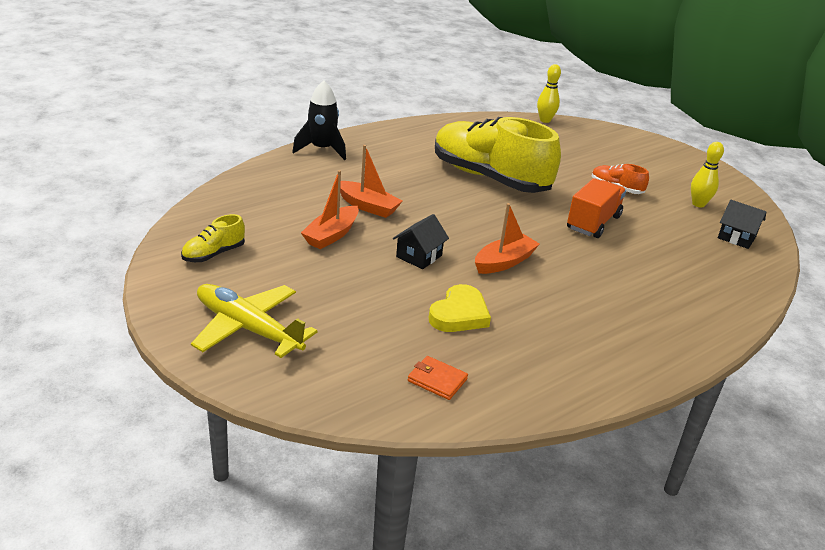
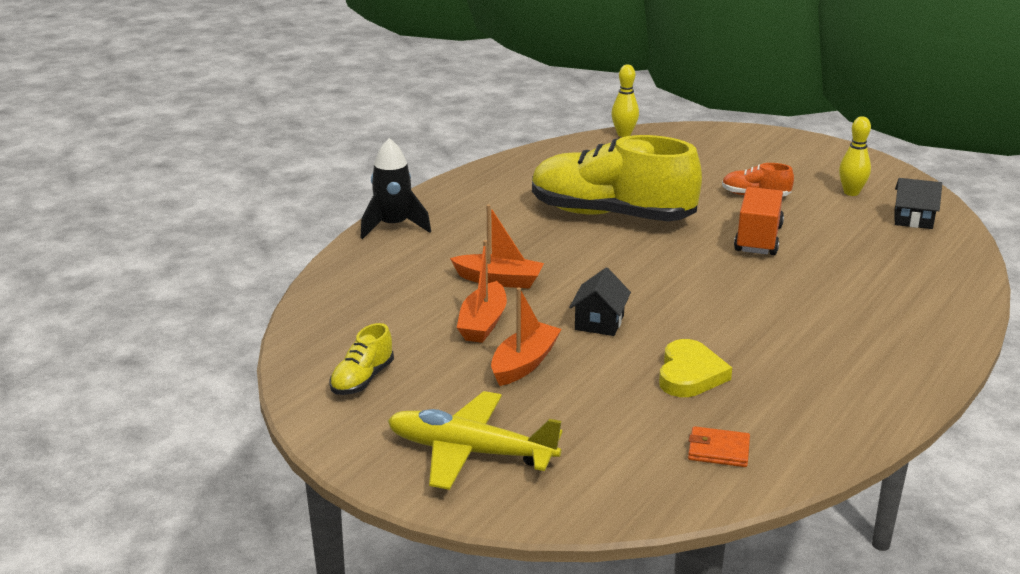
camera: 15 degrees left, 5 degrees down
orange boat [475,203,540,274] -> orange boat moved to [491,287,562,386]

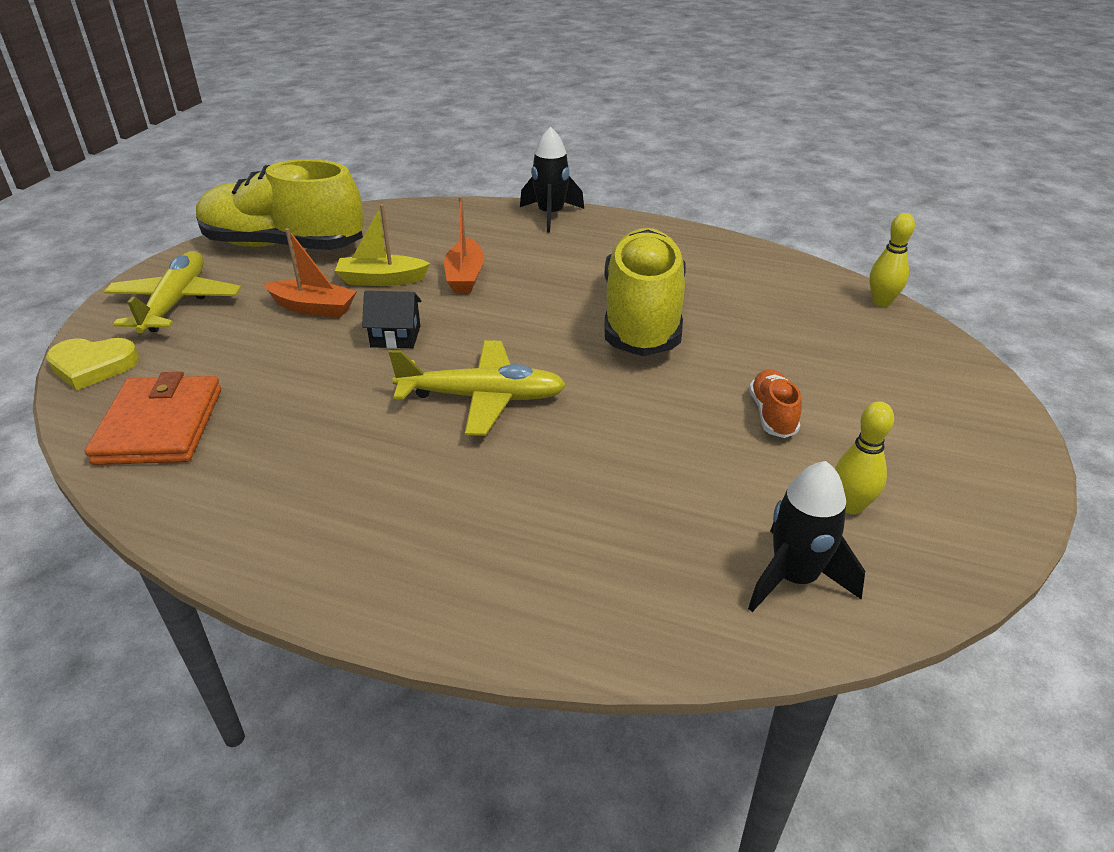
camera: 75 degrees right, 10 degrees up
yellow shoe [329,323,394,395] -> yellow shoe [196,159,364,250], size x2.40
orange boat [457,240,507,343] -> yellow boat [335,204,430,286]
yellow heart [659,339,732,397] -> yellow heart moved to [46,338,139,390]
orange wallet [688,426,750,467] -> orange wallet [85,372,221,465], size x2.05
orange truck [734,187,784,255] -> none
black house [894,178,942,229] -> black rocket [748,461,865,612]
none -> yellow plane [389,340,566,436]

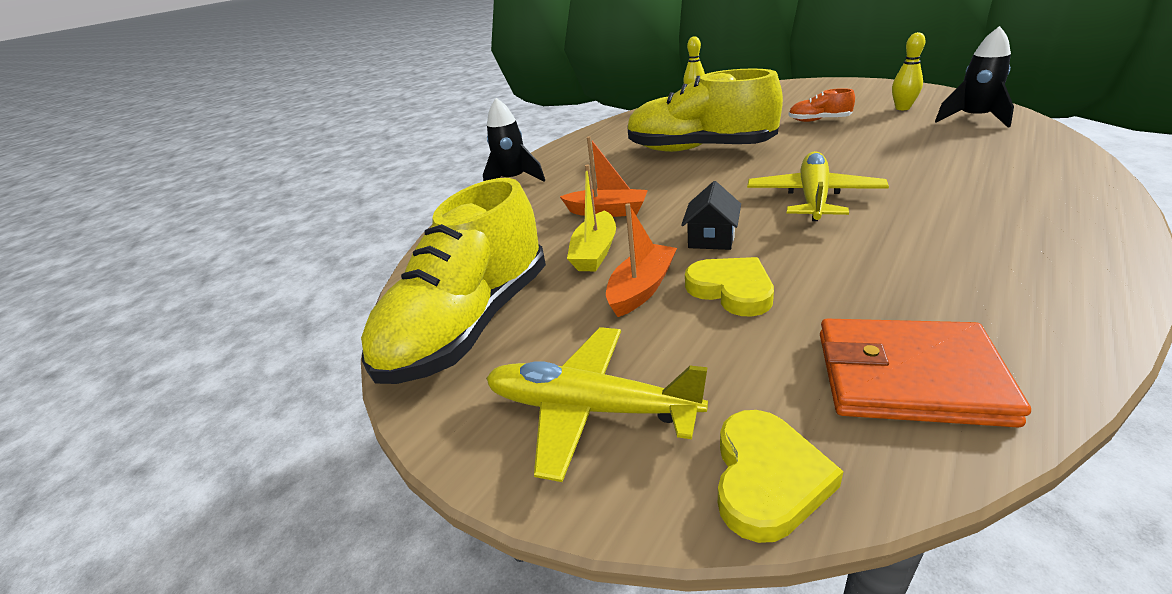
camera: 70 degrees left, 5 degrees down
none -> yellow heart [685,257,774,317]

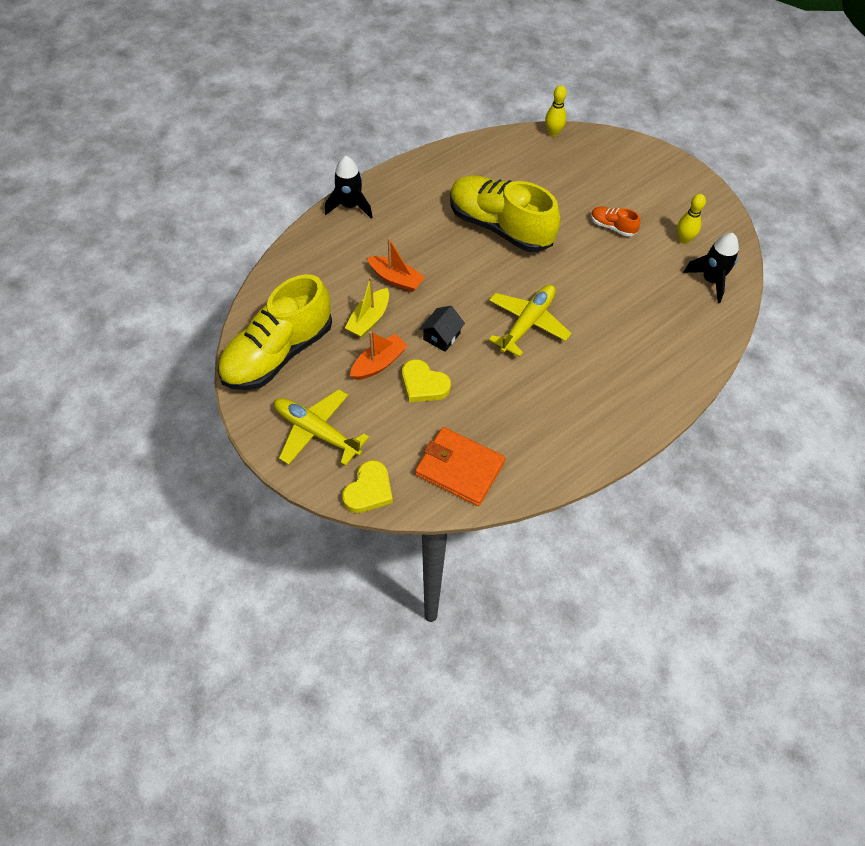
camera: 10 degrees right, 25 degrees up
yellow heart [685,257,774,317] -> yellow heart turned 150 degrees clockwise [402,359,451,402]

